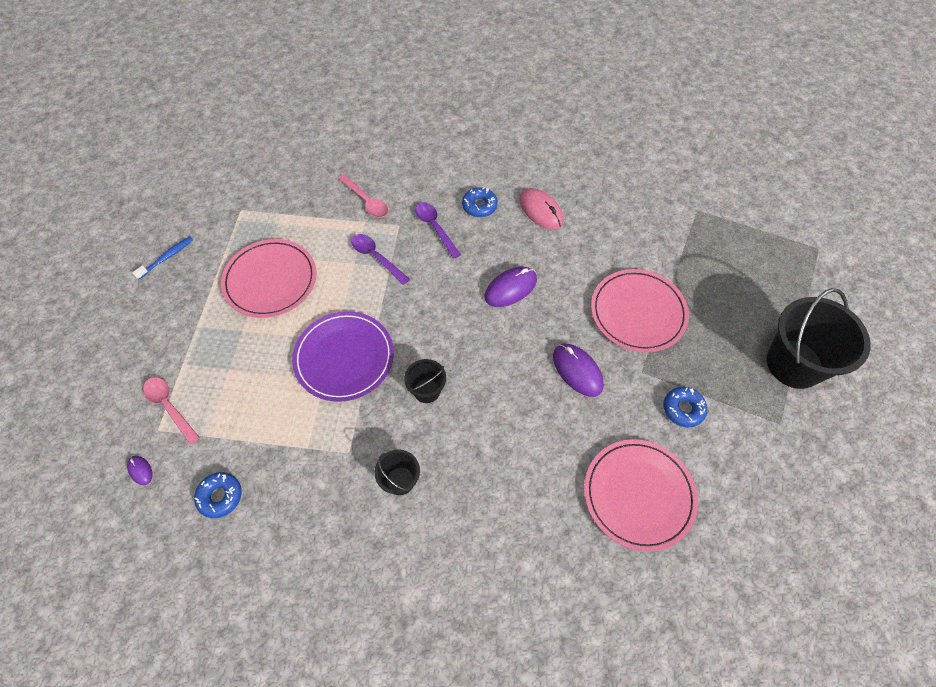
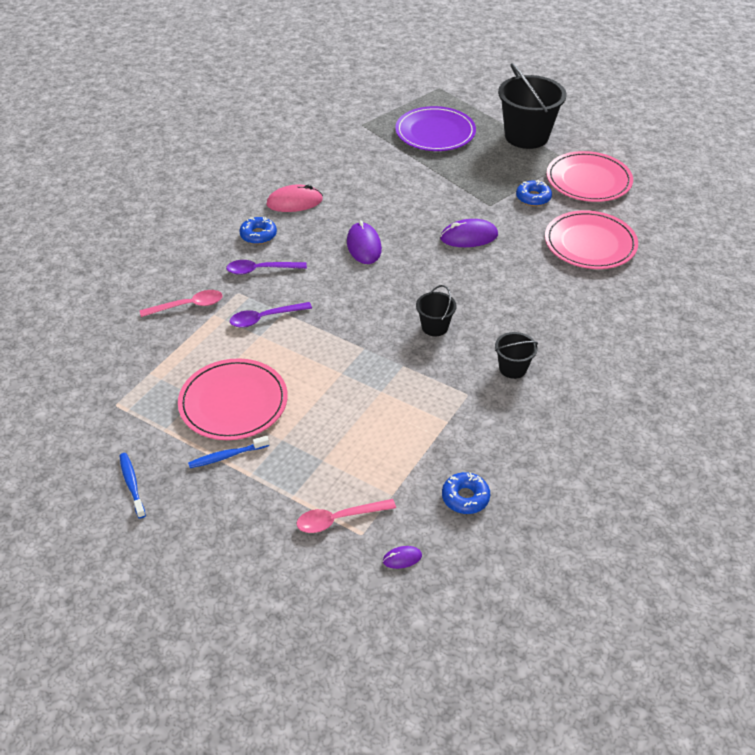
camera: 65 degrees left, 15 degrees down
purple plate [292,311,394,402] -> purple plate moved to [395,106,476,151]
pink plate [591,269,689,353] -> pink plate moved to [546,151,633,202]
none -> blue toothbrush [188,436,269,468]

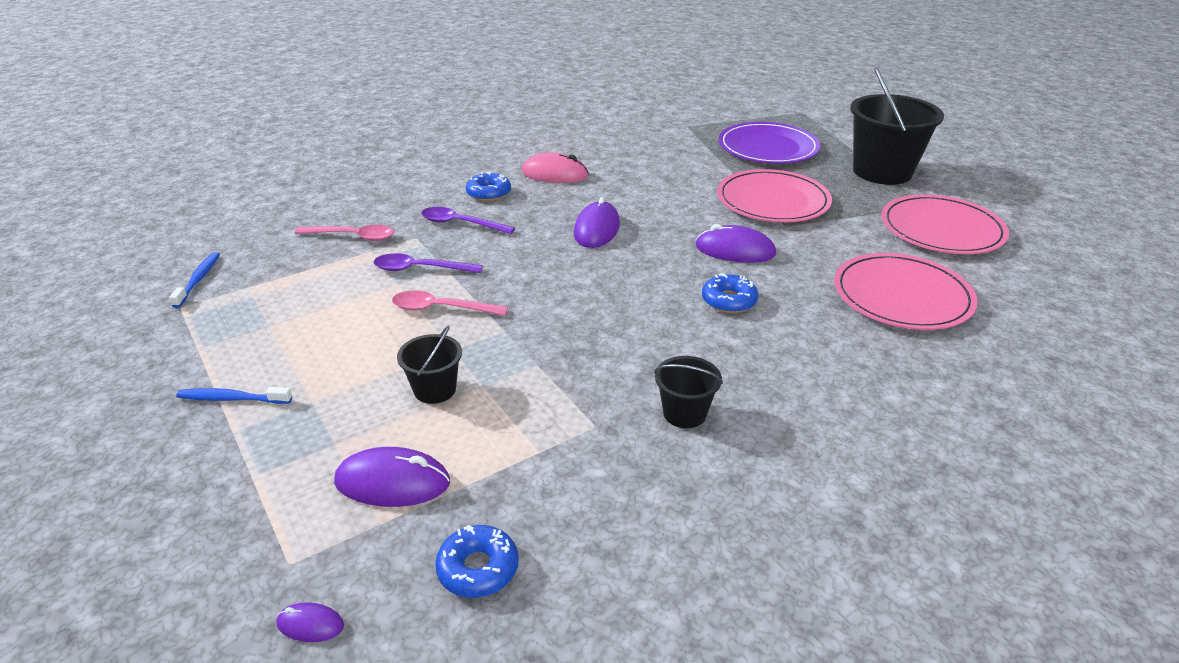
camera: 25 degrees right, 10 degrees down
blue toothbrush [119,453,146,519] -> blue toothbrush moved to [169,252,220,308]
pink plate [178,358,288,440] -> pink plate moved to [717,169,832,222]
pink spoon [297,499,396,533] -> pink spoon moved to [392,290,508,316]
black bucket [416,285,456,336] -> black bucket moved to [397,326,462,404]
blue donut [516,180,552,206] -> blue donut moved to [702,273,758,313]
none -> purple mouse [334,447,450,507]

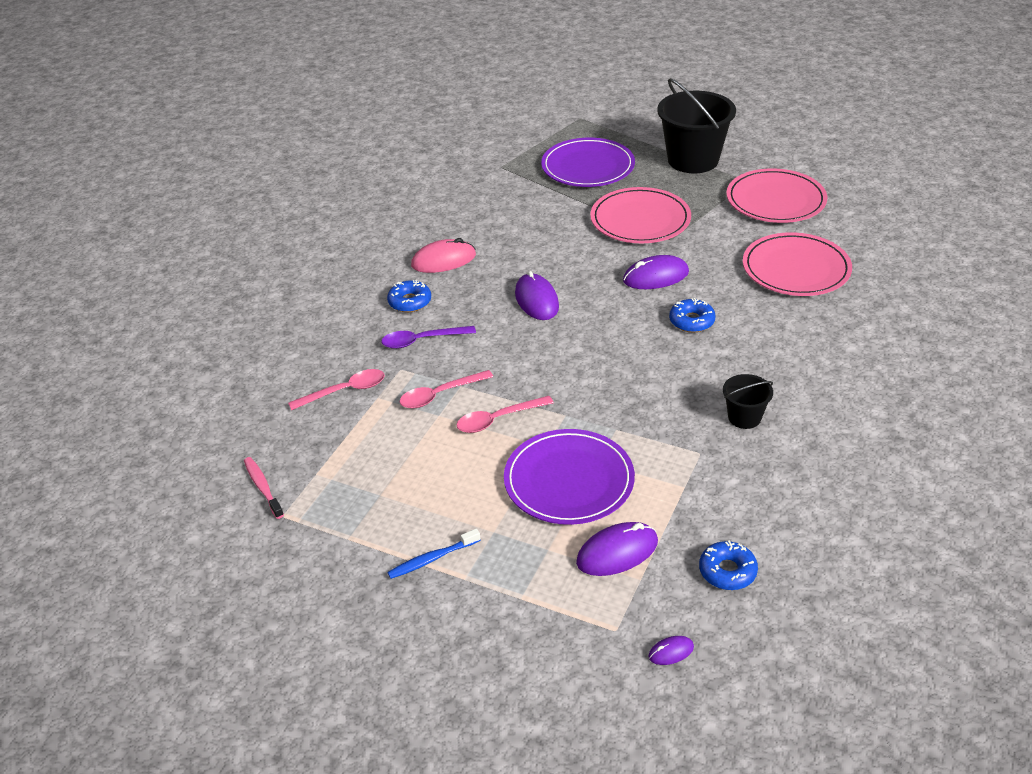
camera: 30 degrees left, 5 degrees up
blue toothbrush [169,252,220,308] -> pink toothbrush [244,457,284,519]
purple spoon [374,253,483,273] -> pink spoon [399,370,493,409]
black bucket [397,326,462,404] -> purple plate [504,429,635,525]

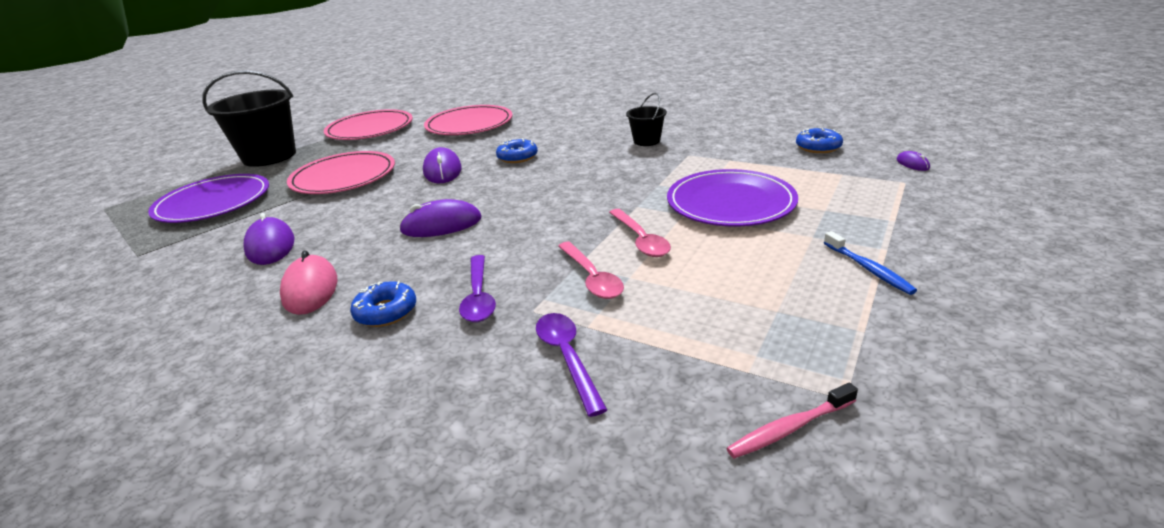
camera: 85 degrees left, 10 degrees down
pink spoon [288,369,385,410] -> purple spoon [536,313,607,417]
purple mouse [576,522,658,576] -> purple mouse moved to [243,213,295,265]

